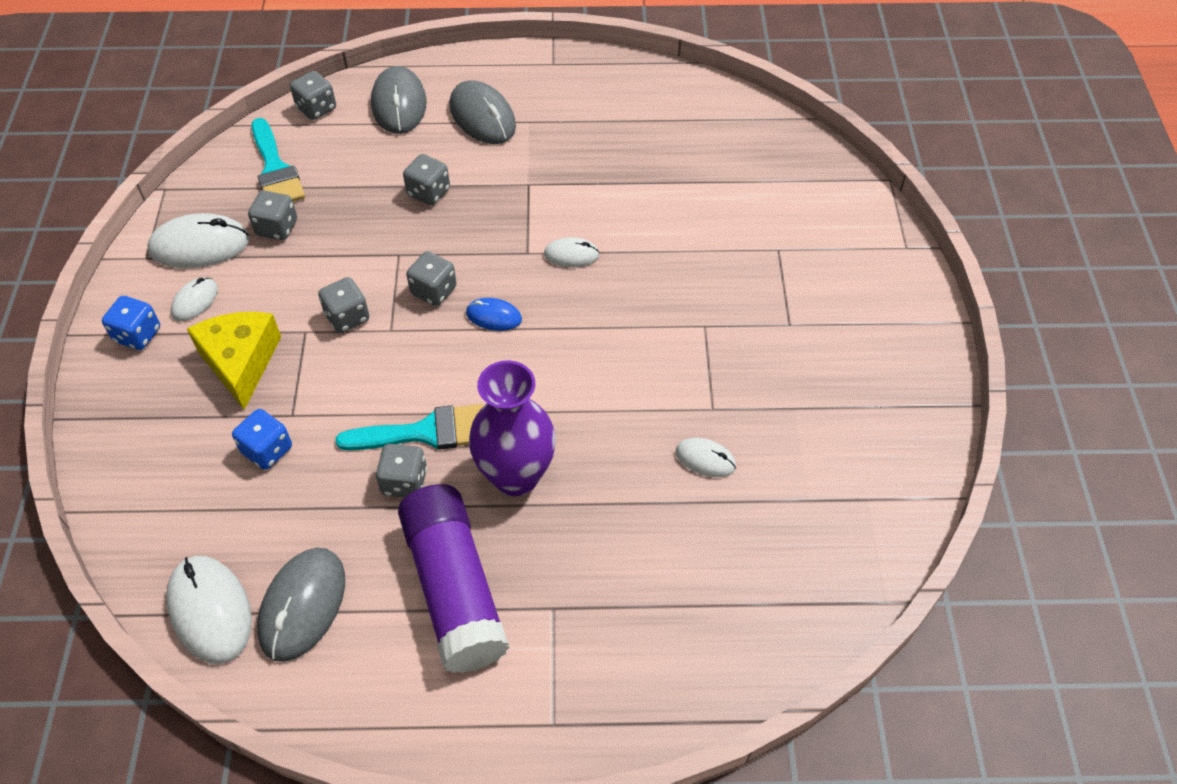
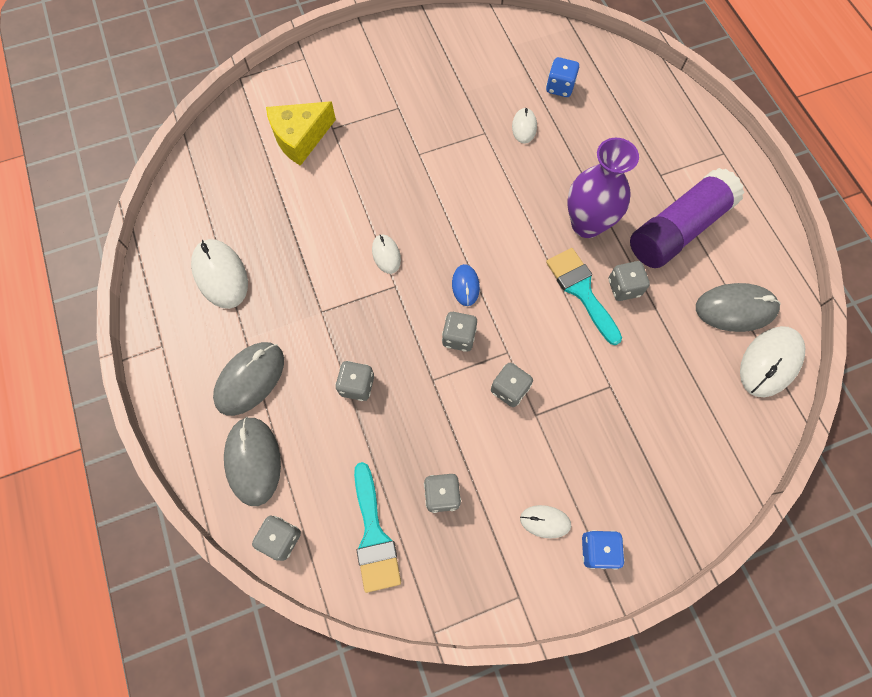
camera: 110 degrees left, 15 degrees up
white mouse [147,213,250,268] -> white mouse moved to [191,239,248,309]
yellow cheese [187,312,281,410] -> yellow cheese moved to [266,101,336,166]
blue dice [232,409,292,470] -> blue dice moved to [546,57,579,97]
turquoise brush [252,118,305,202] -> turquoise brush turned 120 degrees clockwise [354,462,401,593]
grey mouse [371,66,427,134] -> grey mouse turned 75 degrees counterclockwise [224,417,281,506]

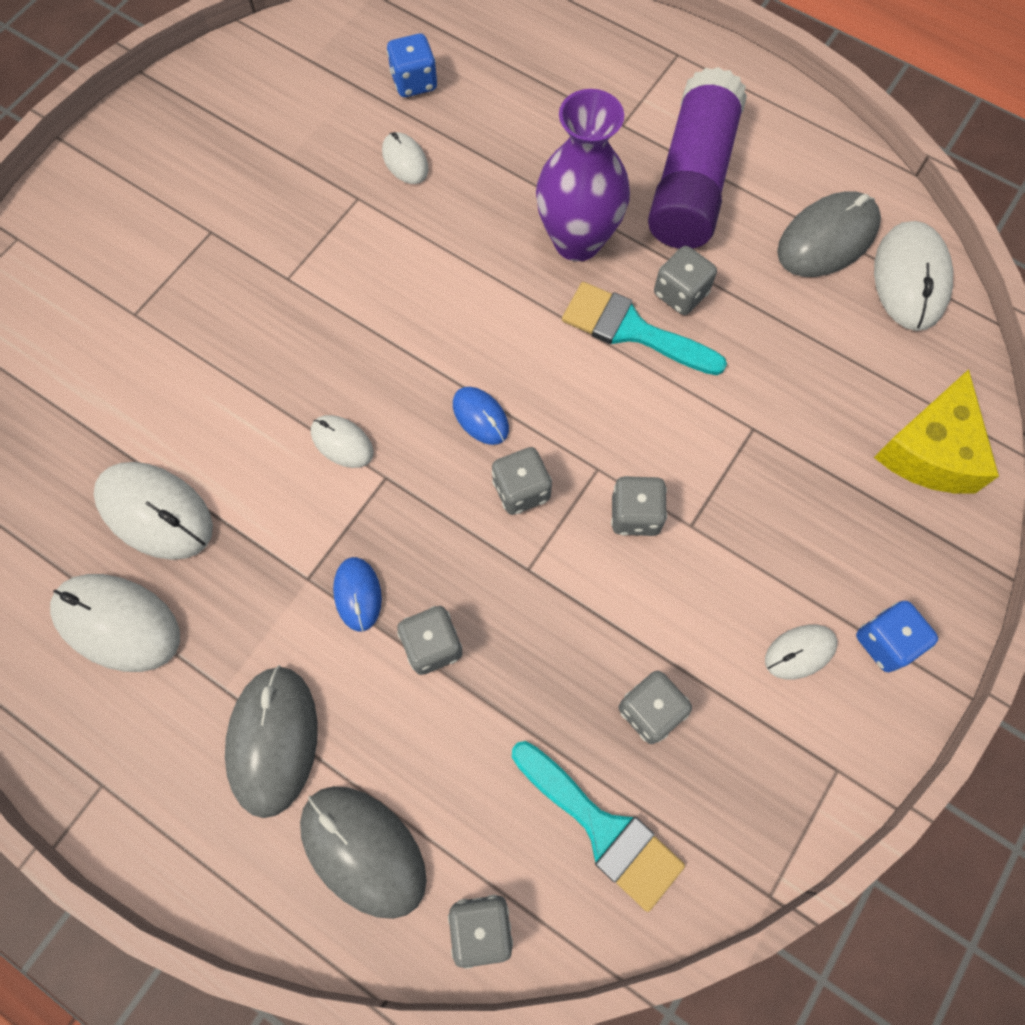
camera: 35 degrees left, 0 degrees up
yellow cheese [266,101,336,166] -> yellow cheese moved to [874,369,999,494]
none -> white mouse [94,462,213,560]
none -> blue mouse [333,557,382,631]

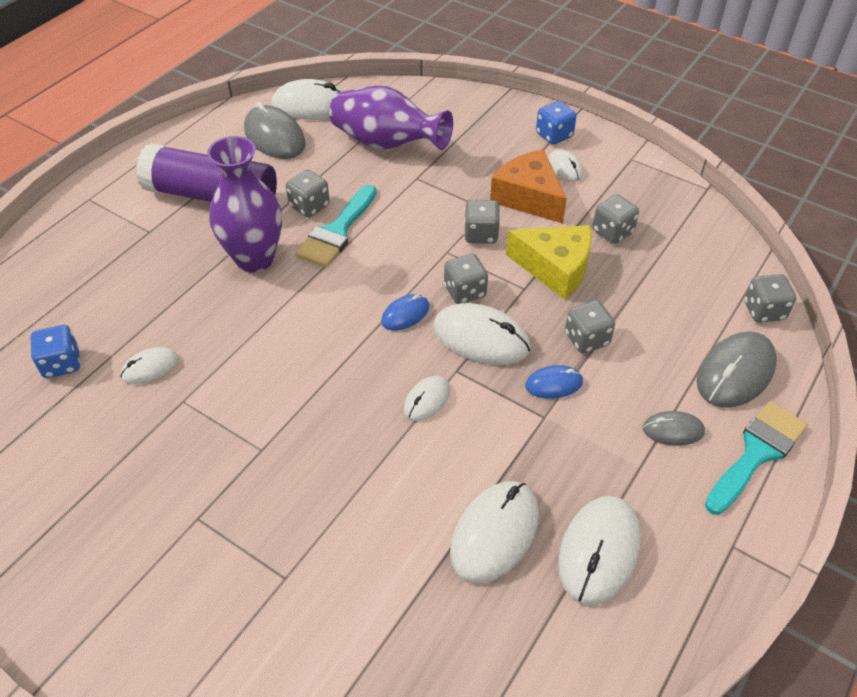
camera: 90 degrees left, 20 degrees down
grey mouse [225,665,318,818] -> grey mouse [643,411,705,446], size x0.55
turquoise brush [512,741,685,912] -> turquoise brush moved to [705,401,808,515]
yellow cheese [874,369,999,494] -> yellow cheese moved to [506,225,592,300]
none -> purple vase [329,86,453,150]
none -> white mouse [433,303,531,365]
none -> orange cheese [490,149,567,223]

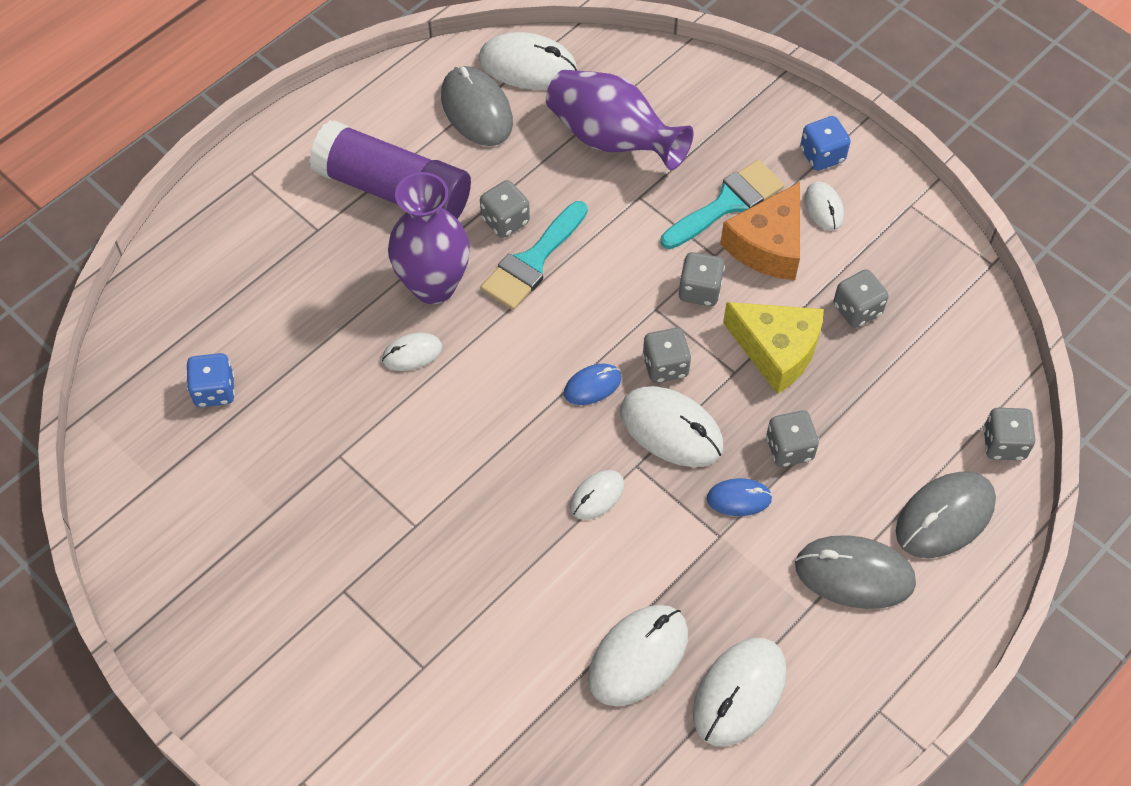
camera: 10 degrees right, 10 degrees up
white mouse [121,347,178,384] -> white mouse moved to [382,333,442,371]
orange cheese [490,149,567,223] -> orange cheese turned 120 degrees counterclockwise [720,182,800,280]
grey mouse [643,411,705,446] -> grey mouse [795,535,916,609], size x1.80
turquoise brush [705,401,808,515] -> turquoise brush moved to [661,159,784,249]

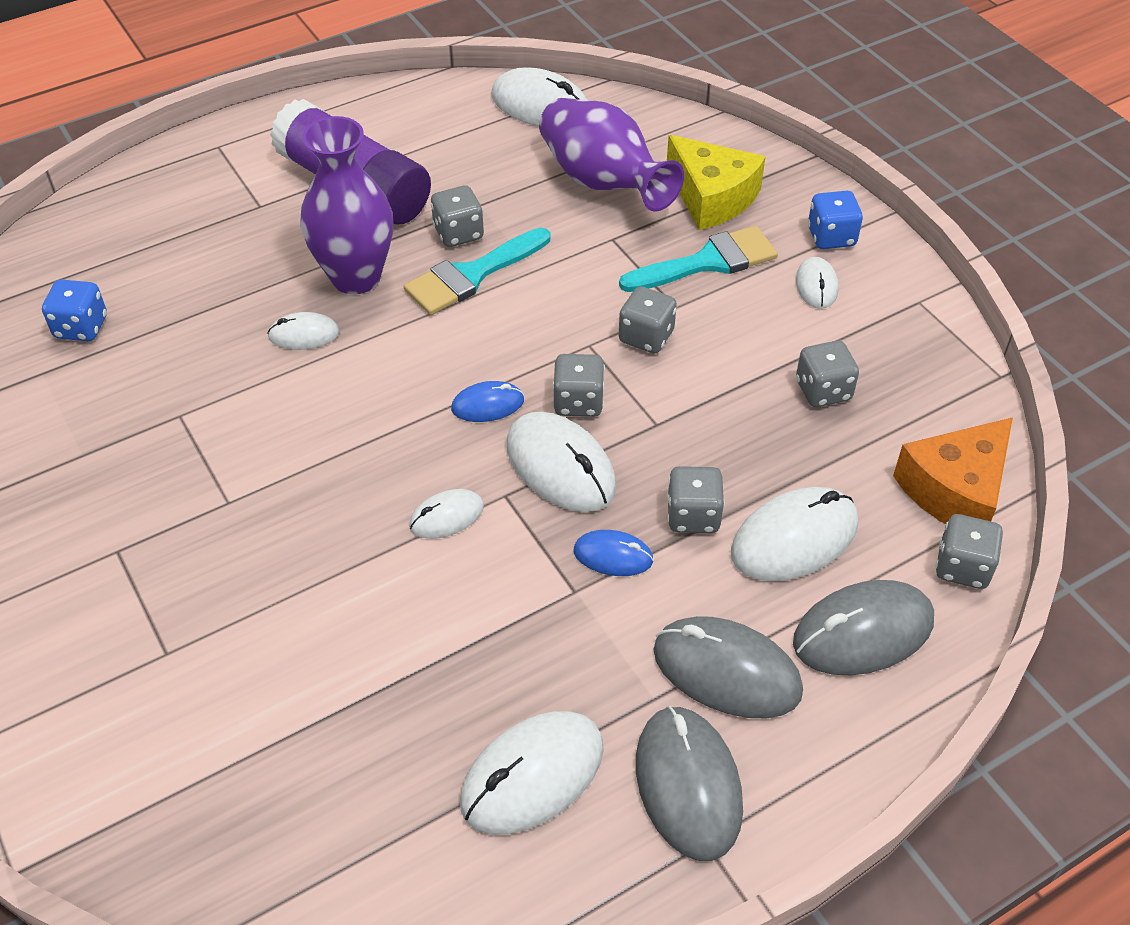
camera: 15 degrees right, 10 degrees down
grey mouse [441,66,513,146] -> grey mouse moved to [636,706,743,861]
white mouse [588,605,688,706] -> white mouse moved to [731,487,858,581]
orange cheese [720,182,800,280] -> orange cheese moved to [893,417,1013,524]
yellow cheese [723,302,824,394] -> yellow cheese moved to [667,135,766,230]

